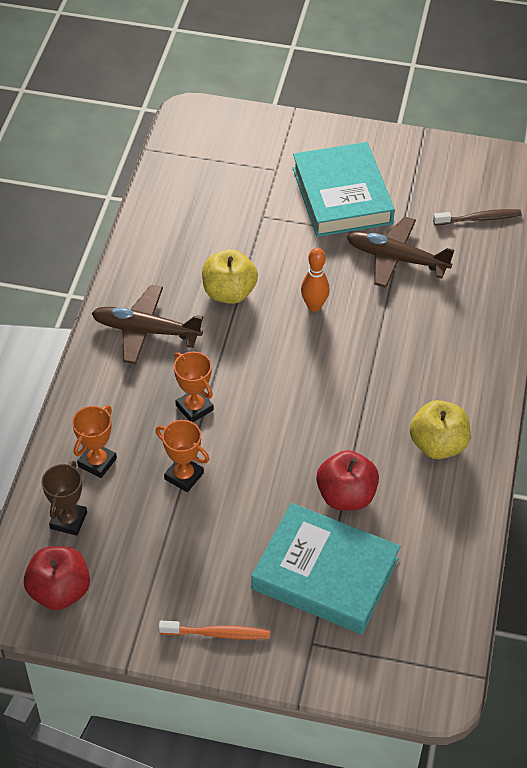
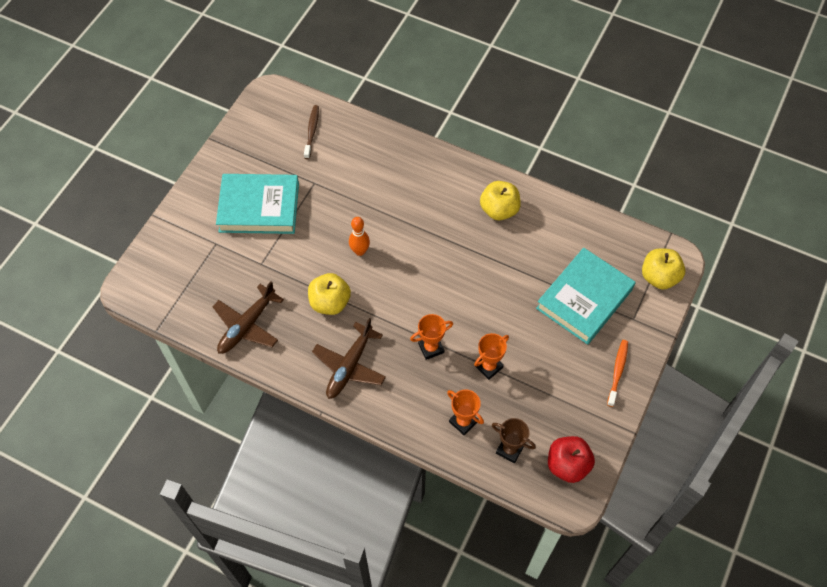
camera: 75 degrees left, 10 degrees up
red apple [316,450,379,511] -> none
brown plane [347,216,454,288] -> brown plane moved to [213,281,284,354]
none -> yellow apple [642,248,685,290]

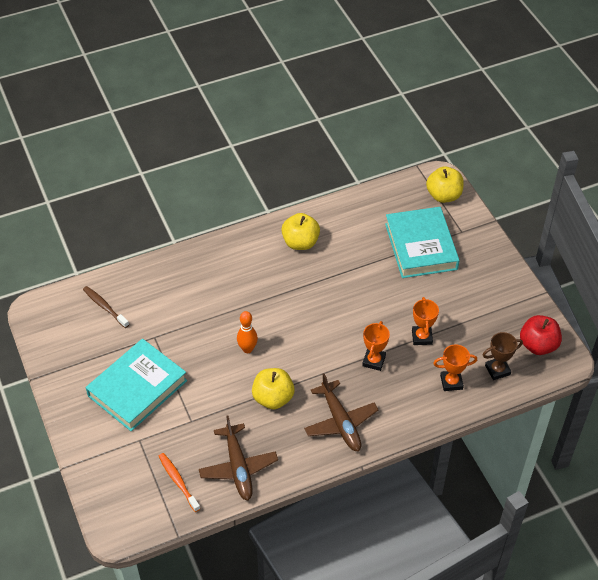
camera: 50 degrees left, 10 degrees down
orange toothbrush [607,340,628,407] -> orange toothbrush moved to [159,453,200,512]

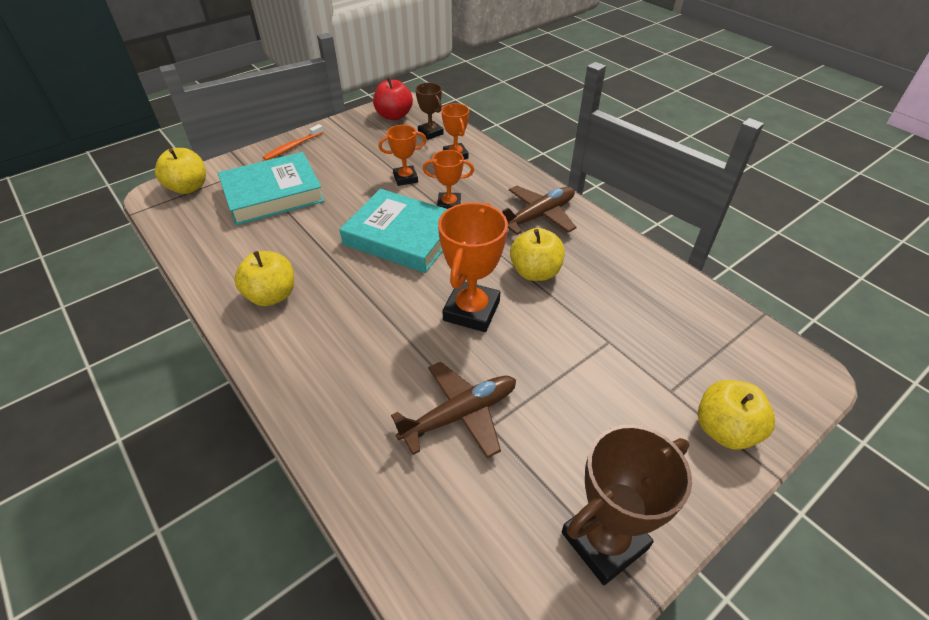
camera: 105 degrees left, 5 degrees down
brown toothbrush [83,286,129,328] -> none
turquoise book [86,339,187,431] -> turquoise book moved to [340,189,447,273]
orange toothbrush [159,453,200,512] -> orange toothbrush moved to [263,124,323,161]
brown plane [199,415,278,501] -> brown plane moved to [391,362,516,459]
orange bowling pin [237,311,258,353] -> orange trophy [438,202,508,332]
none -> brown trophy [562,425,692,585]
none -> yellow apple [698,380,775,450]

